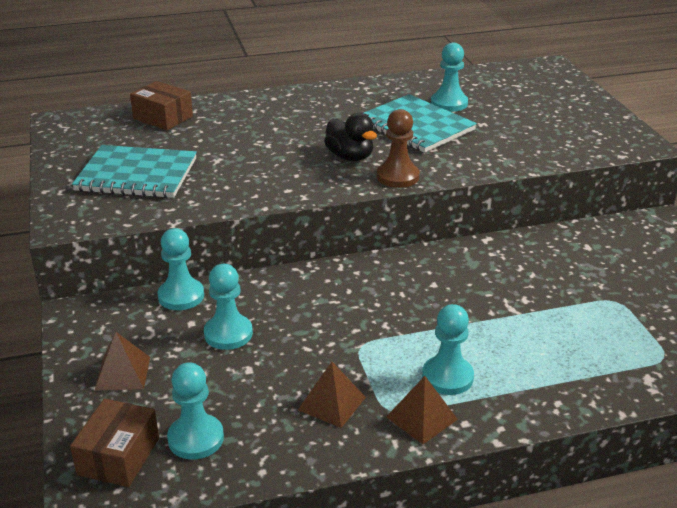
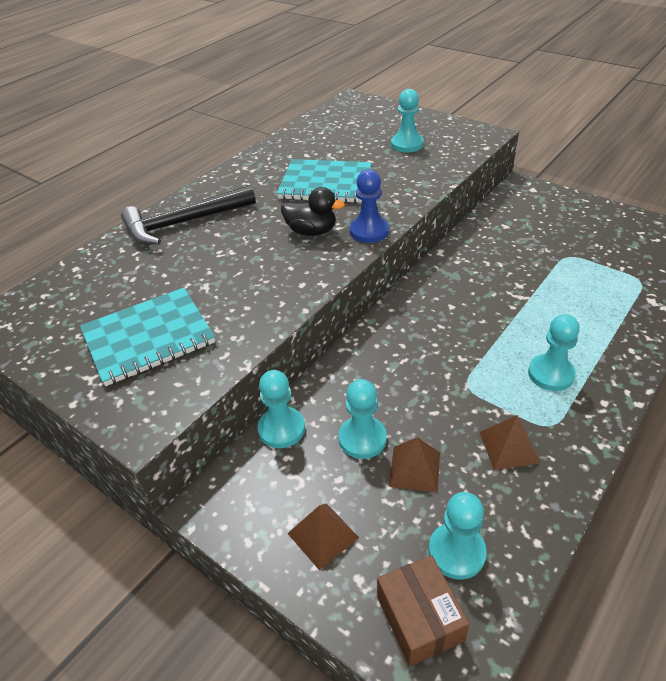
camera: 35 degrees left, 10 degrees up
brown box [130,81,193,130] -> none
brown pawn [377,109,419,188] -> blue pawn [350,170,389,243]
brown pyramid [386,376,458,444] -> brown pyramid moved to [389,437,440,493]
turquoise pawn [431,43,468,112] -> turquoise pawn moved to [391,89,424,153]
none -> black hammer [121,185,256,245]

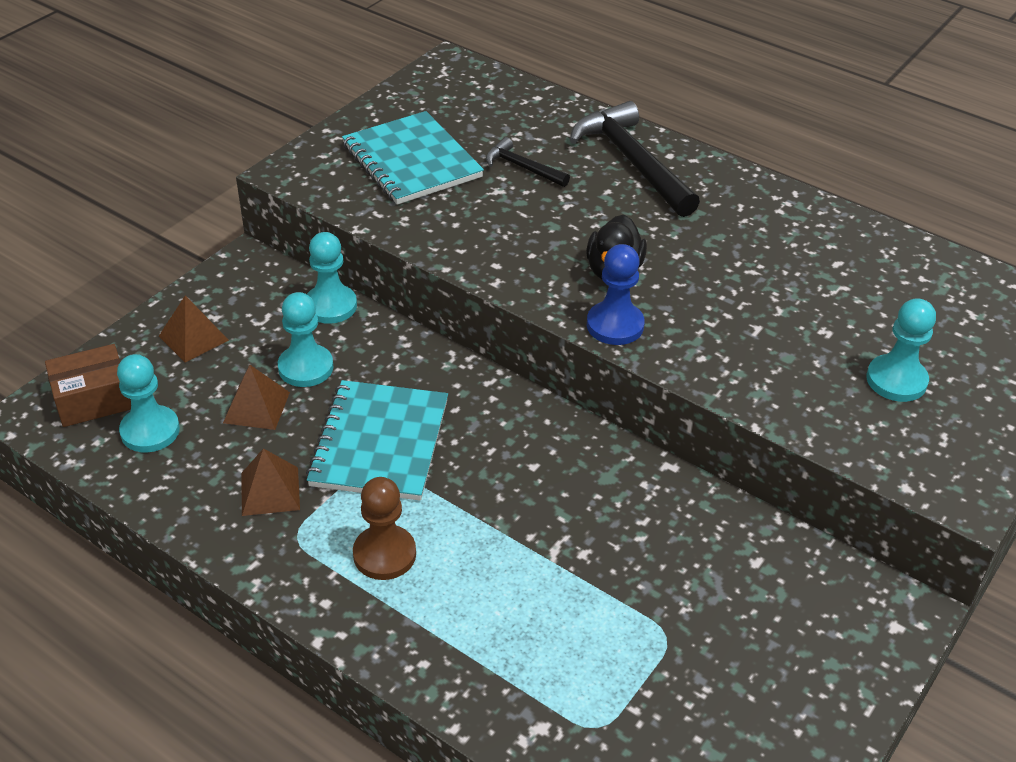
camera: 85 degrees right, 0 degrees up
turquoise notebook [277,159,372,203] -> turquoise notebook moved to [306,380,448,501]
turquoise pawn [528,314,580,391] -> brown pawn [353,477,416,580]
none -> black hammer [486,137,570,187]

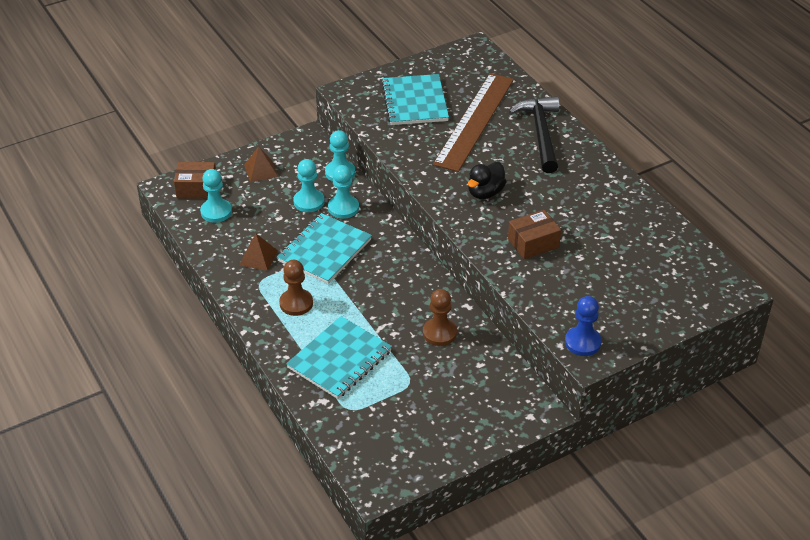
camera: 25 degrees right, 0 degrees up
brown pyramid [223,365,290,430] -> none
black hammer [486,137,570,187] -> brown ruler [433,73,514,172]
blue pawn [587,244,645,345] -> blue pawn moved to [565,296,602,356]
turquoise pawn [866,299,936,402] -> turquoise pawn moved to [328,165,359,219]
none -> turquoise notebook [286,316,392,399]
none -> brown pawn [423,289,457,346]
none -> brown box [508,210,561,259]

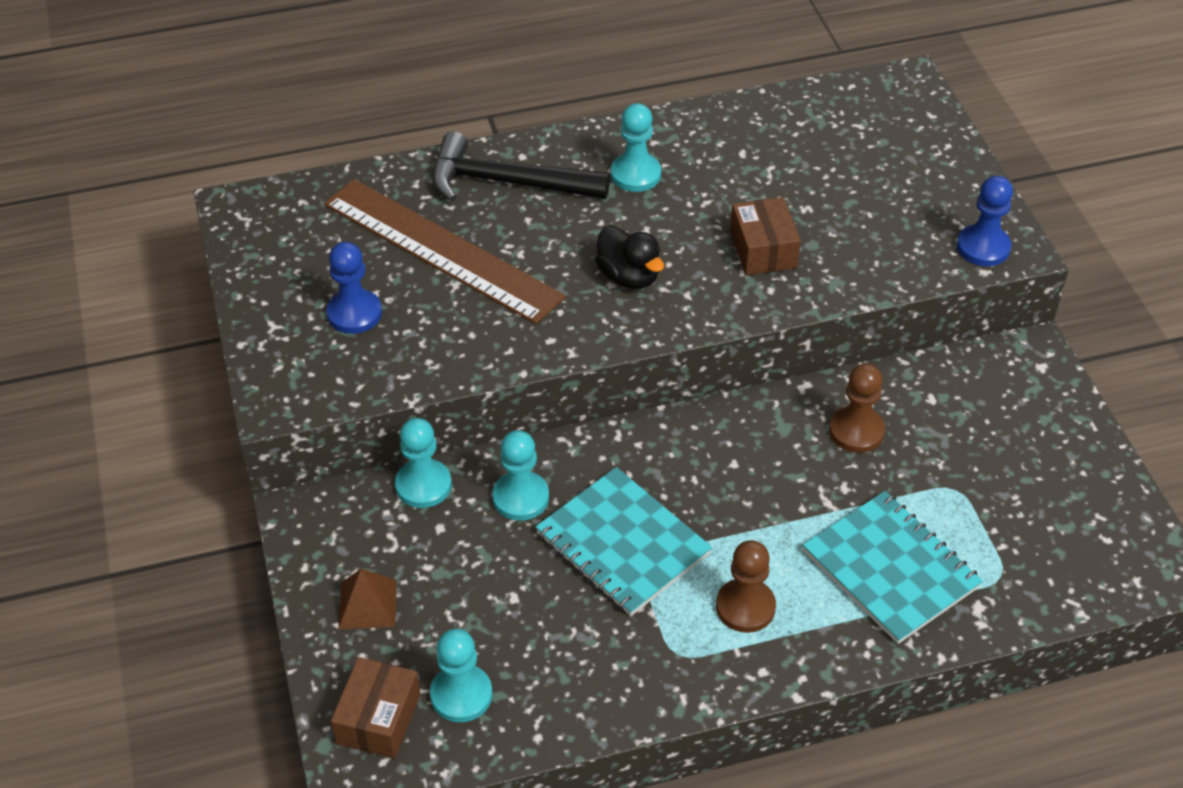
camera: 75 degrees left, 5 degrees up
brown pyramid [239,233,278,271] -> none
turquoise pawn [293,159,325,212] -> turquoise pawn moved to [611,103,661,192]
turquoise notebook [381,74,449,125] -> blue pawn [326,242,382,334]

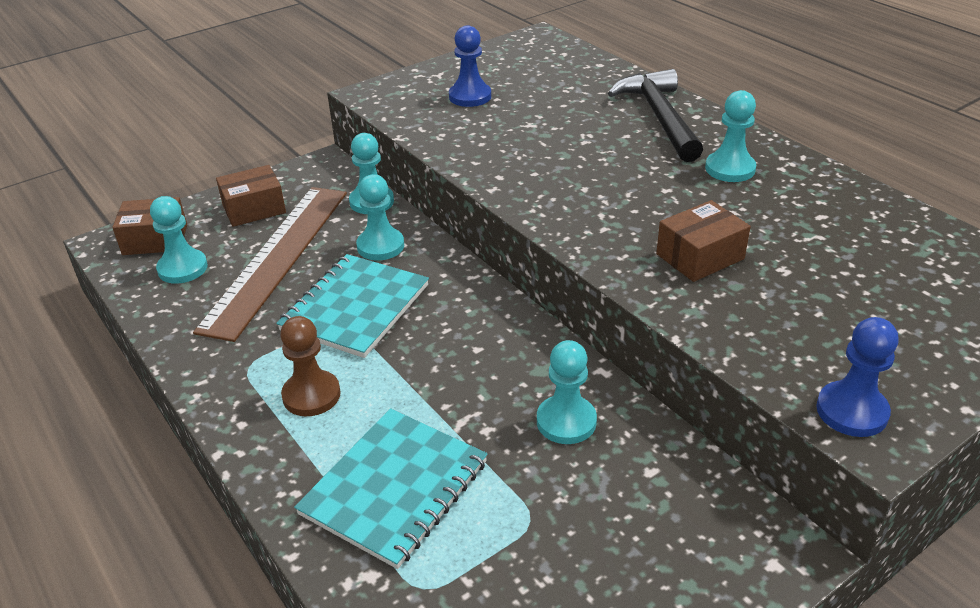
camera: 70 degrees right, 10 degrees down
brown ruler [324,179,566,324] -> brown ruler moved to [193,187,347,342]
brown pyramid [338,569,397,629] -> brown box [216,165,286,227]
black duck [595,226,664,289] -> none
brown pawn [829,363,885,453] -> turquoise pawn [537,340,597,444]

